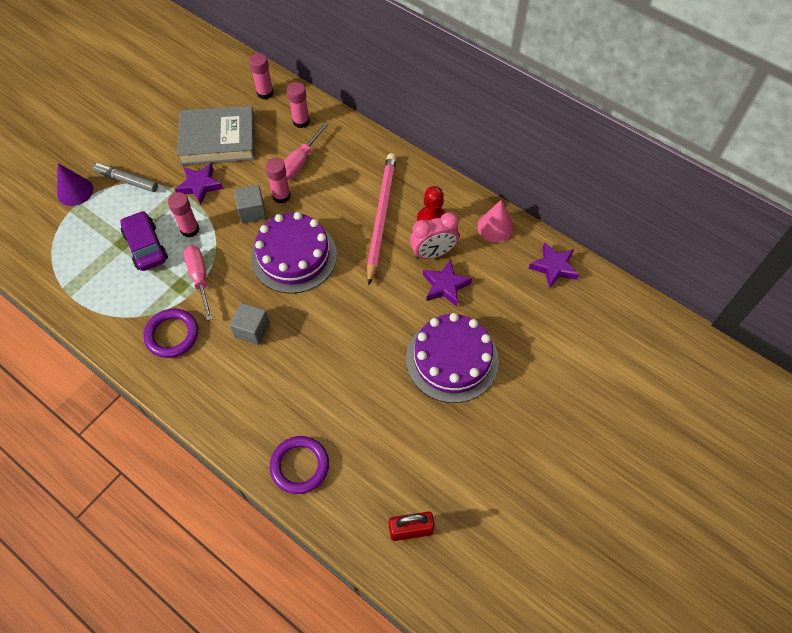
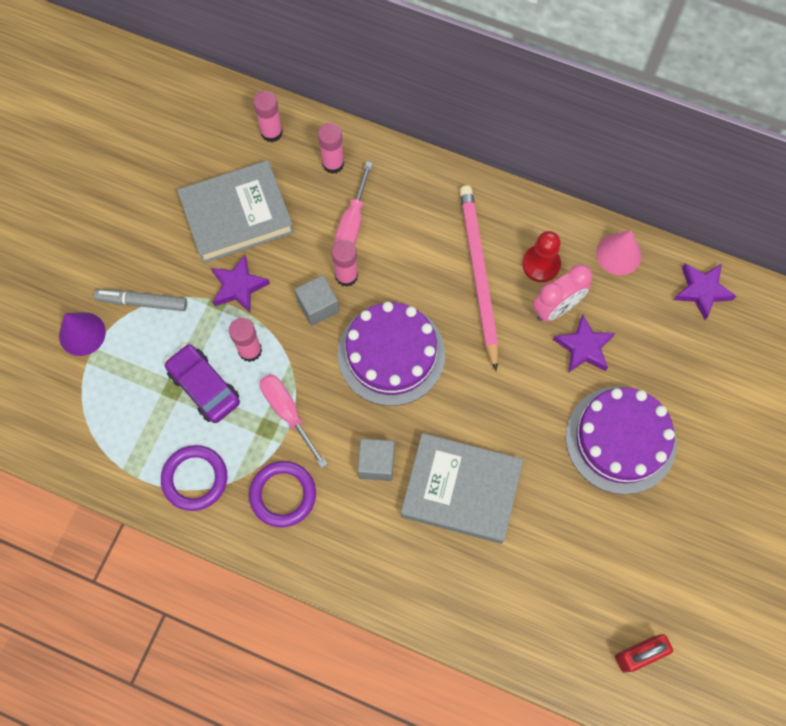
camera: 15 degrees left, 10 degrees up
purple ring [270,436,329,494] -> purple ring moved to [161,445,227,511]
none -> grey book [401,433,523,544]

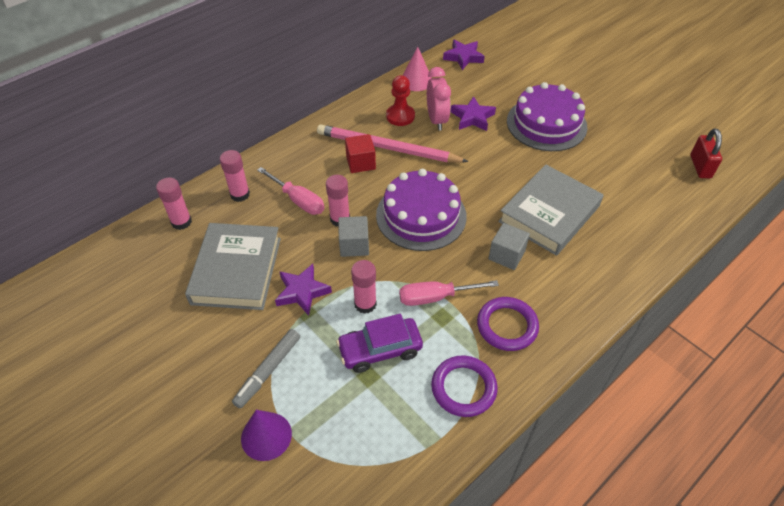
camera: 65 degrees left, 20 degrees down
none -> red cube [345,134,376,173]

